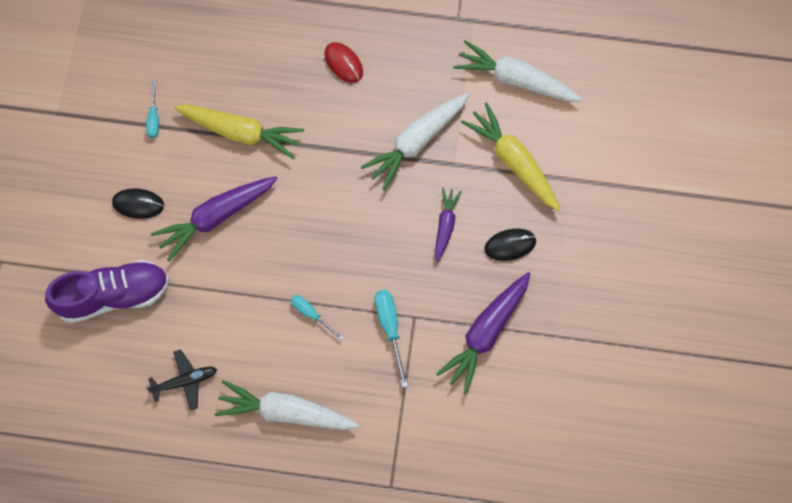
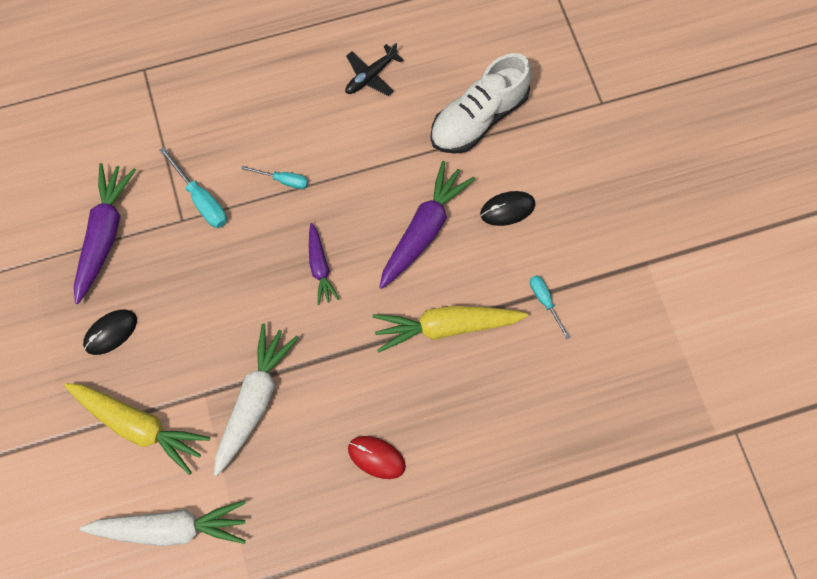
camera: 155 degrees right, 0 degrees up
purple shoe [45,260,169,323] -> white shoe [430,53,532,154]
white carrot [214,380,359,430] -> none
purple carrot [435,188,462,262] -> purple carrot moved to [309,223,340,305]

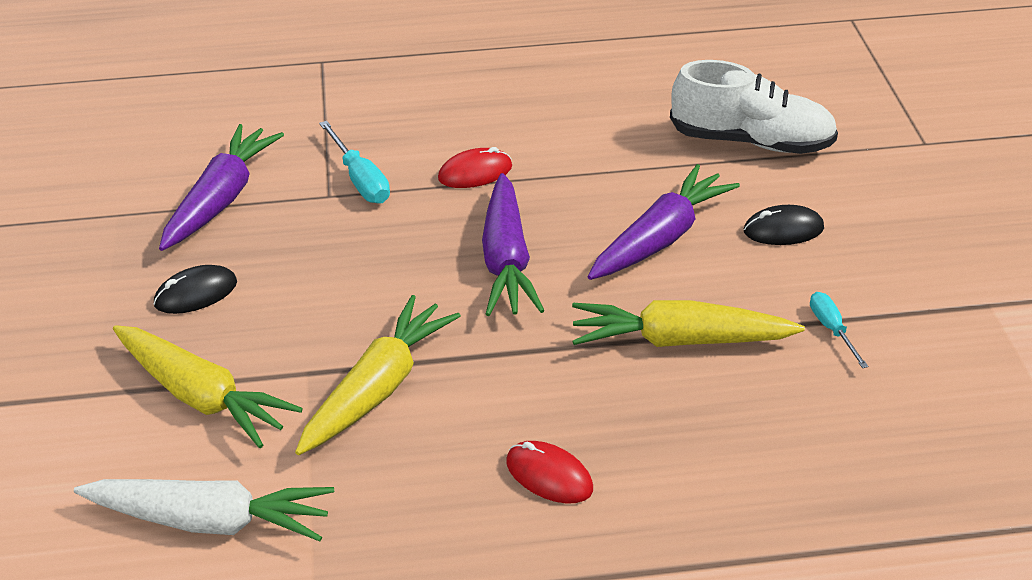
camera: 10 degrees right, 30 degrees down
white carrot [214,324,299,476] -> yellow carrot [295,295,461,455]
turquoise screwdriver [241,166,308,189] -> red mouse [438,147,512,188]
purple carrot [309,223,340,305] -> purple carrot [482,173,545,316], size x1.74
black plane [345,43,403,96] -> none
white shoe [430,53,532,154] -> white shoe turned 135 degrees counterclockwise [670,60,838,154]

